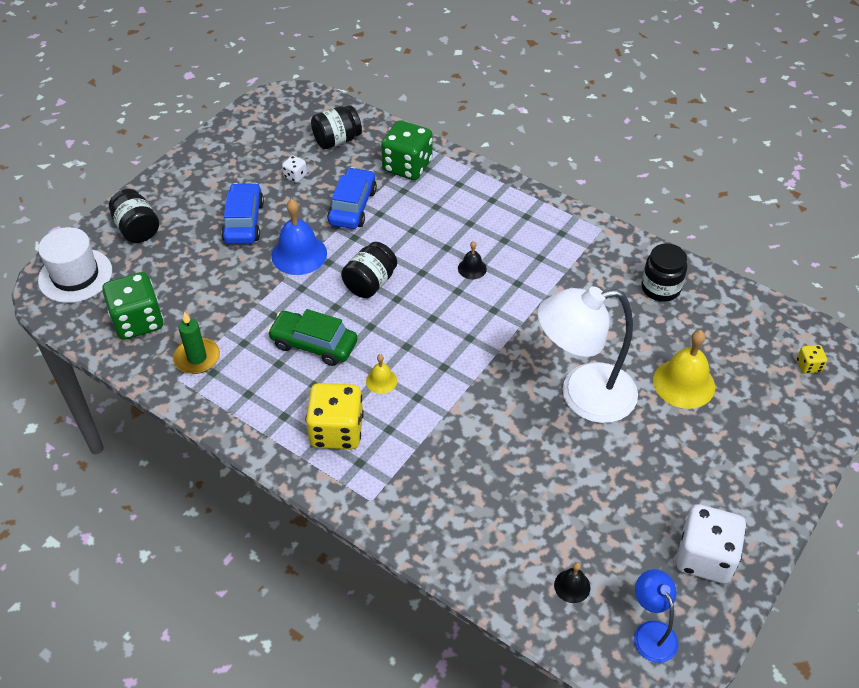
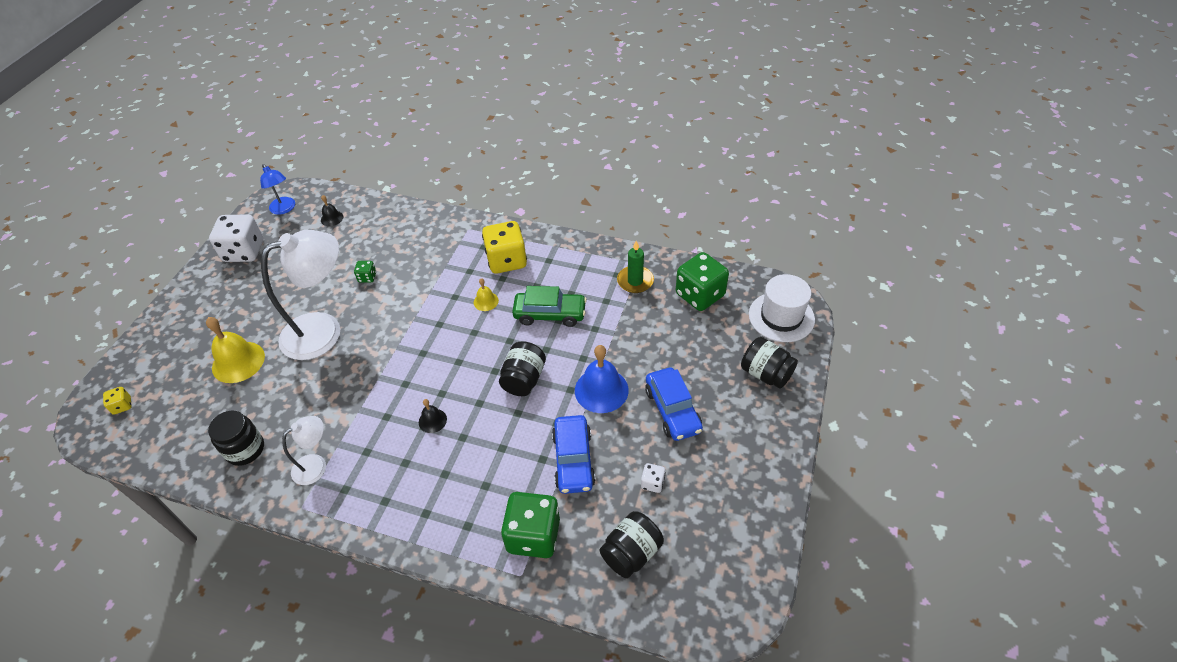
camera: 165 degrees right, 0 degrees up
none -> white lamp [282,416,326,485]
none -> green dice [354,261,376,282]

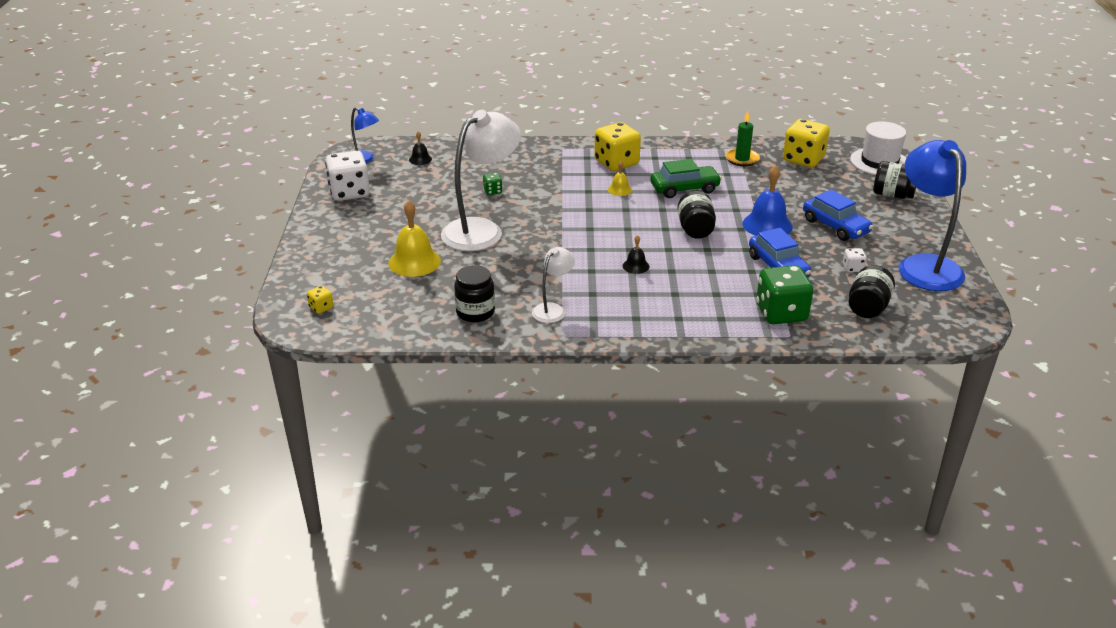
camera: 20 degrees left, 15 degrees down
green dice [676,252,729,311] -> yellow dice [783,119,830,167]
none -> blue lamp [899,140,966,291]

